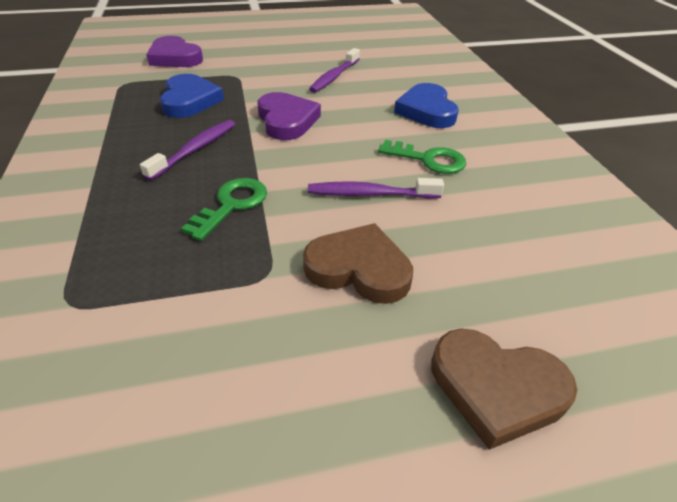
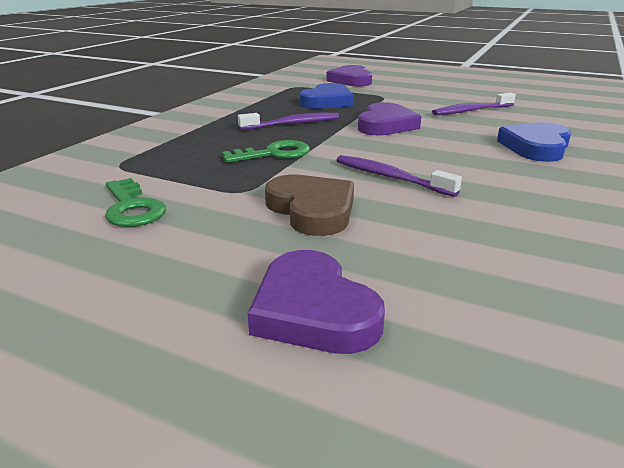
camera: 40 degrees right, 15 degrees down
green key [378,140,466,174] -> green key moved to [105,178,166,227]
brown heart [432,328,577,450] -> purple heart [248,250,385,354]

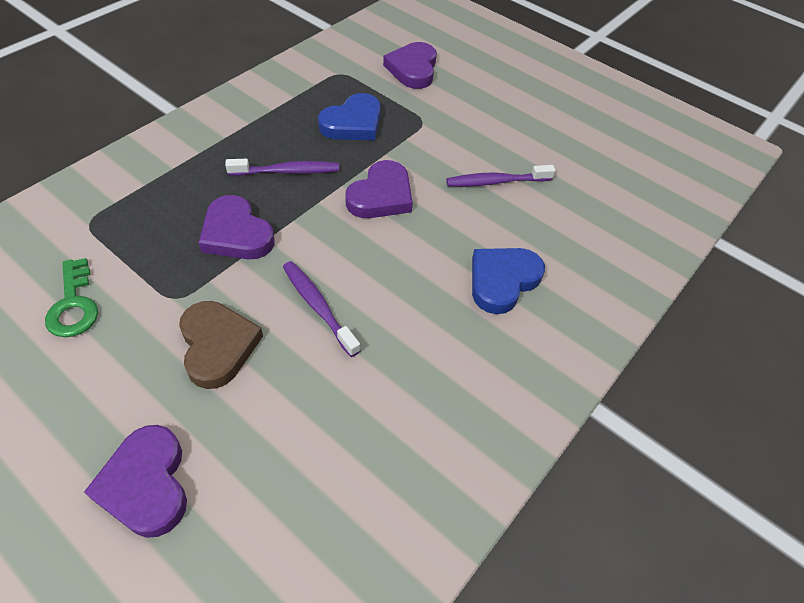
camera: 10 degrees right, 25 degrees up
green key [222,140,310,163] -> purple heart [199,195,275,259]

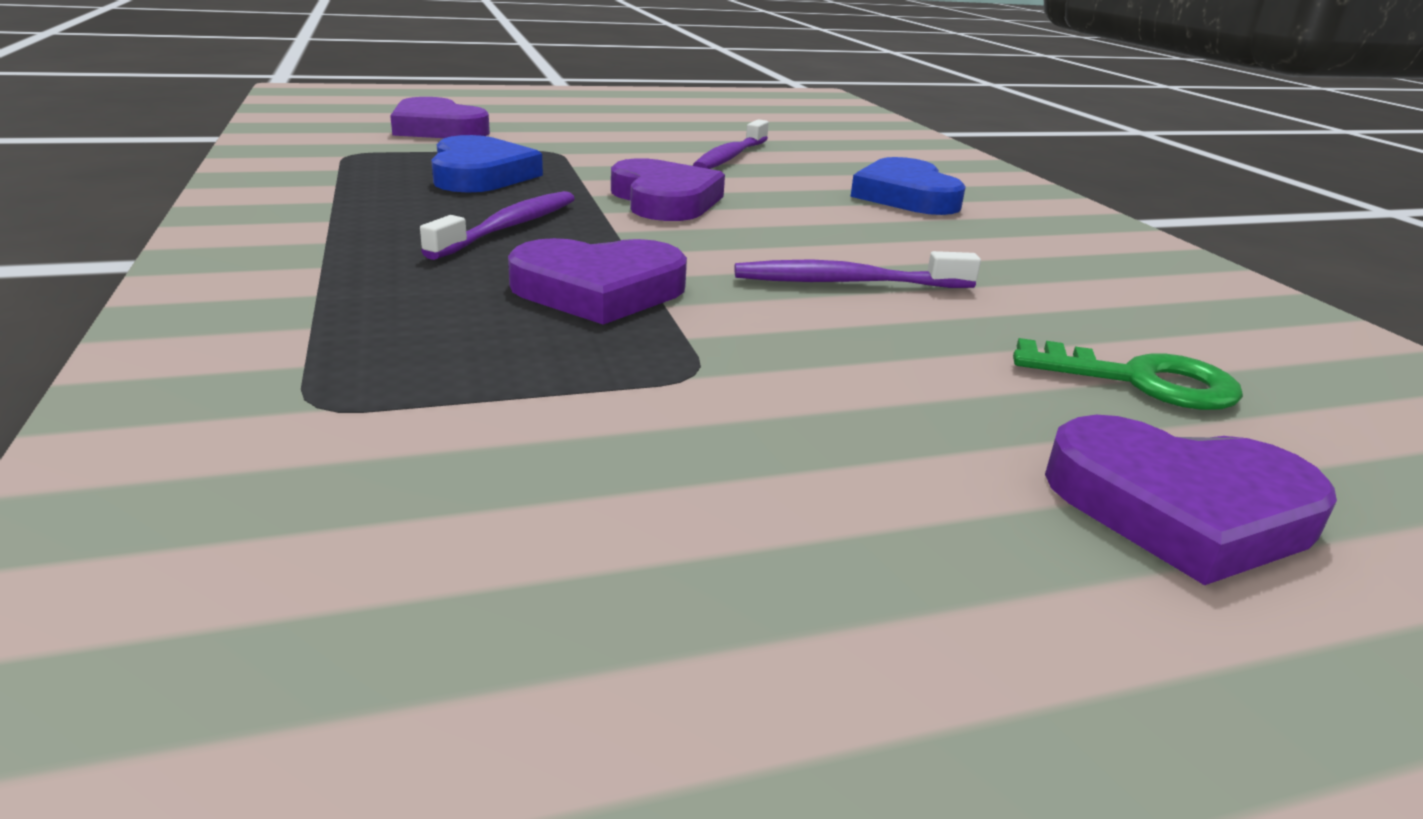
camera: 55 degrees left, 25 degrees down
green key [45,258,98,337] -> green key moved to [1013,338,1243,410]
brown heart [179,301,263,389] -> none

